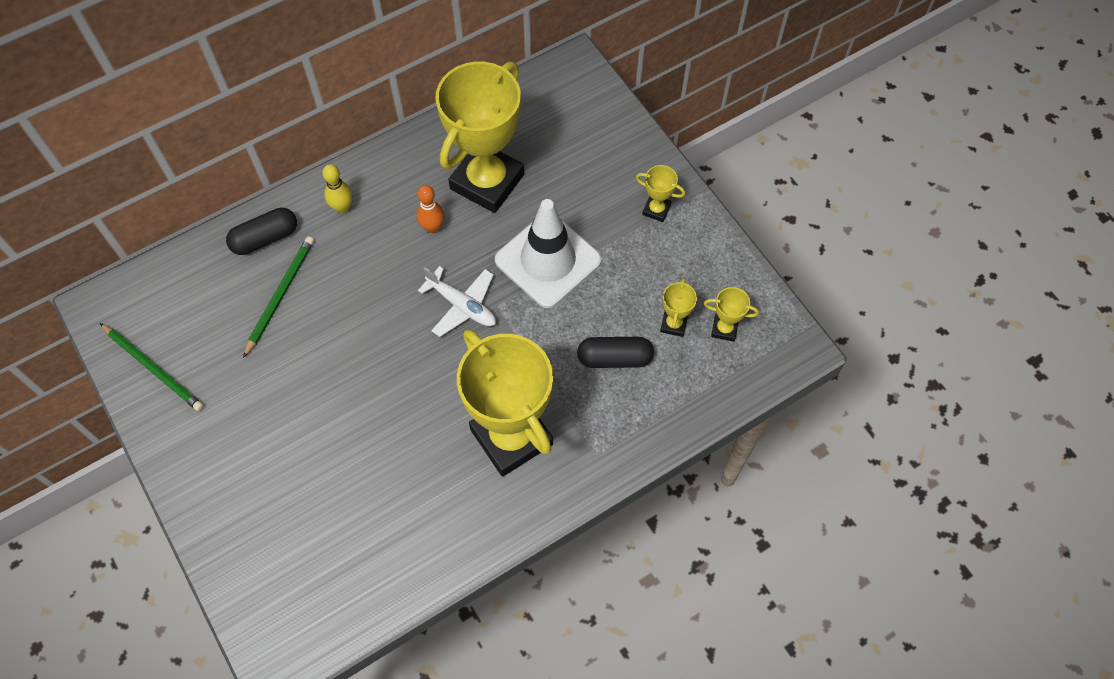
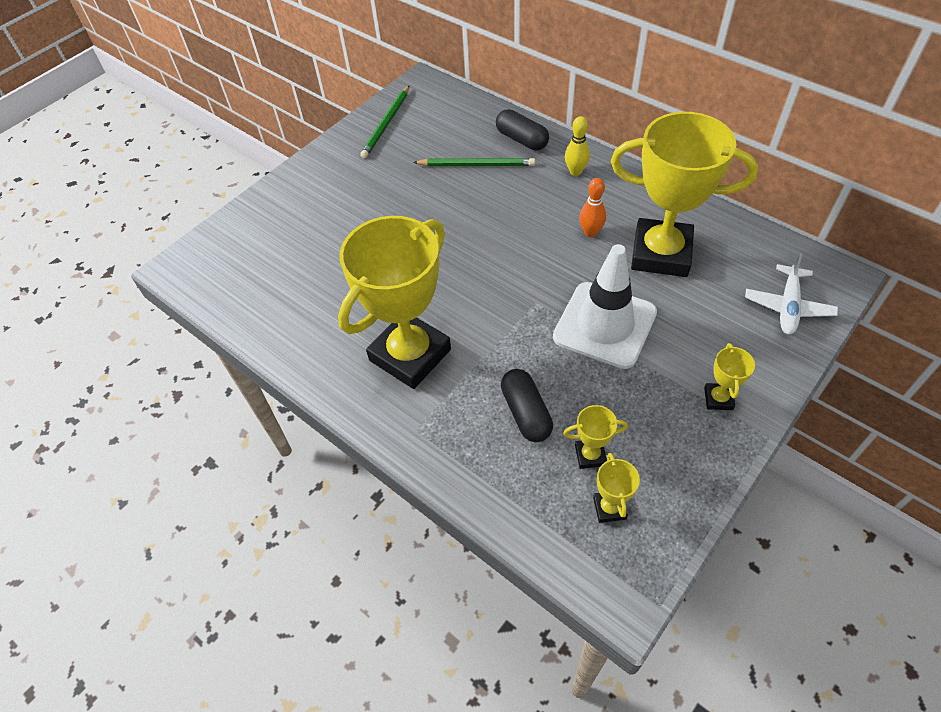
camera: 75 degrees right, 10 degrees down
white plane [418,266,496,337] -> white plane moved to [745,253,838,335]

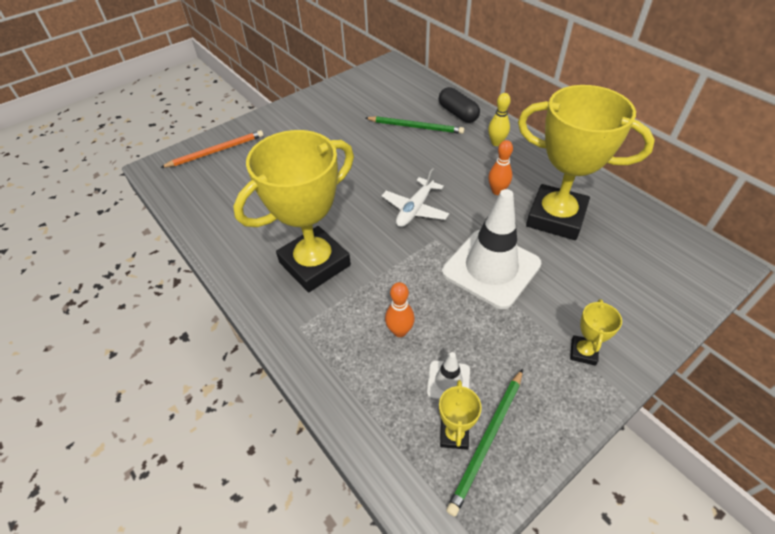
camera: 10 degrees right, 5 degrees down
green pencil [360,86,409,158] -> green pencil moved to [446,369,523,517]
black capsule [501,369,553,442] -> orange bowling pin [385,282,415,337]
yellow trophy [563,405,628,469] -> white traffic cone [427,352,470,399]
white plane [745,253,838,335] -> white plane moved to [382,168,449,227]
none -> orange pencil [160,130,264,168]

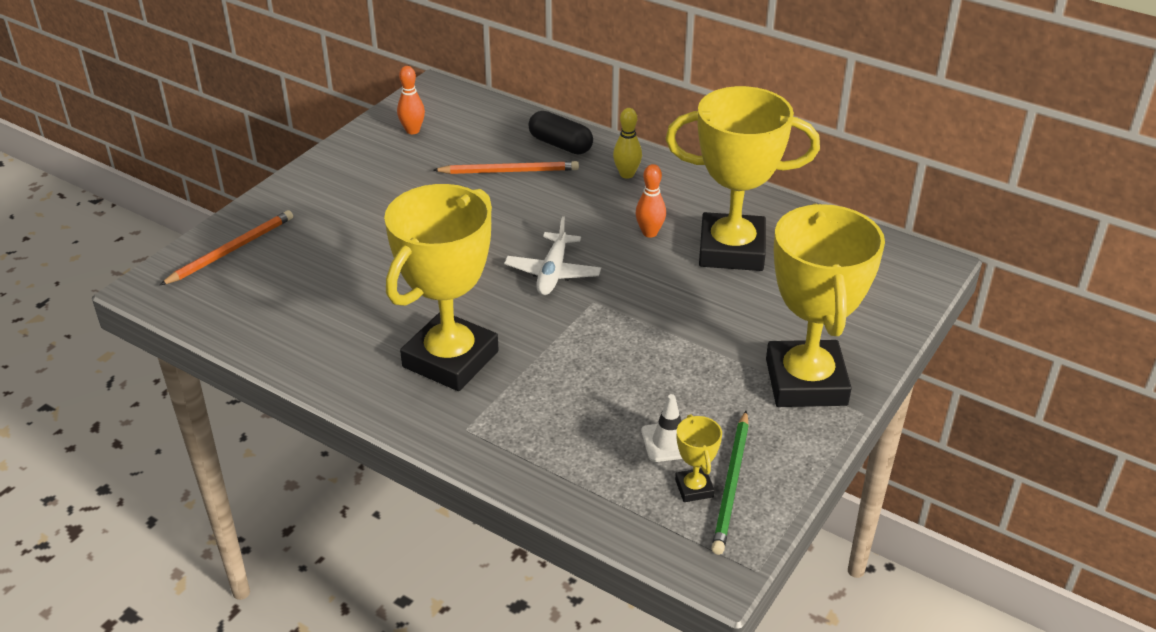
camera: 20 degrees left, 10 degrees down
green pencil [366,116,464,134] -> orange pencil [433,161,579,174]
orange bowling pin [385,282,415,337] -> orange bowling pin moved to [397,66,425,134]
white traffic cone [442,189,542,309] -> none
yellow trophy [570,299,622,366] -> yellow trophy [766,204,885,407], size x2.47

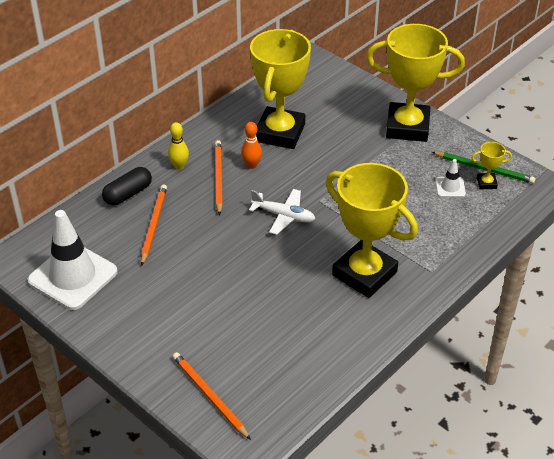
camera: 80 degrees left, 5 degrees up
orange bowling pin [397,66,425,134] -> white traffic cone [27,210,118,310]
none -> orange pencil [215,140,223,215]

